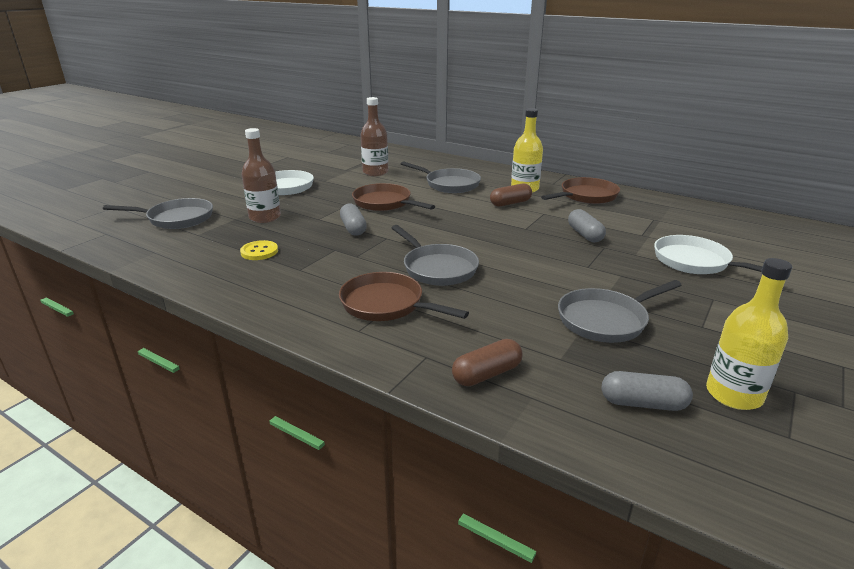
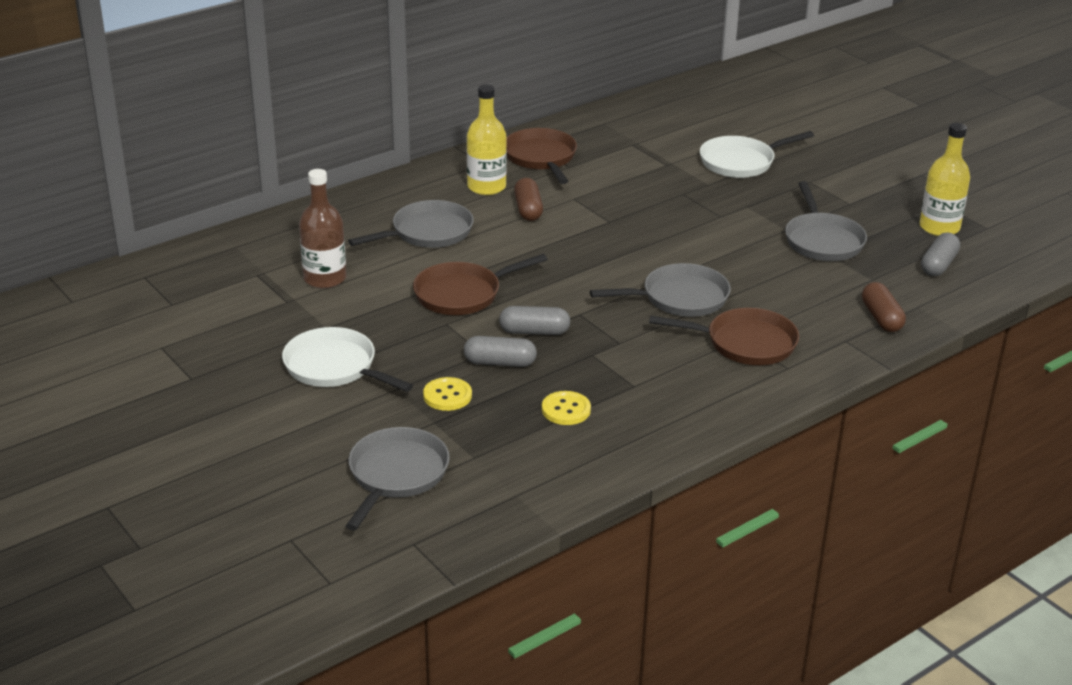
camera: 70 degrees left, 5 degrees up
brown bottle [242,128,281,223] -> yellow button [423,377,472,411]
brown pan [339,272,469,321] -> brown pan turned 135 degrees counterclockwise [649,308,799,365]
grey capsule [568,209,606,242] -> grey capsule moved to [464,336,537,367]

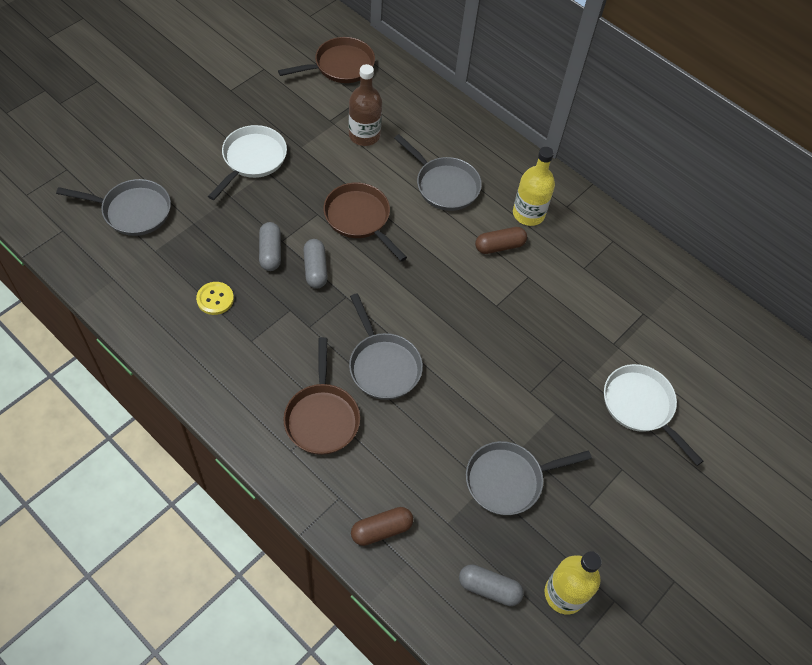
camera: 75 degrees right, 25 degrees up
yellow button [423,377,472,411] -> none
brown pan [506,128,577,184] -> brown pan moved to [278,37,375,83]

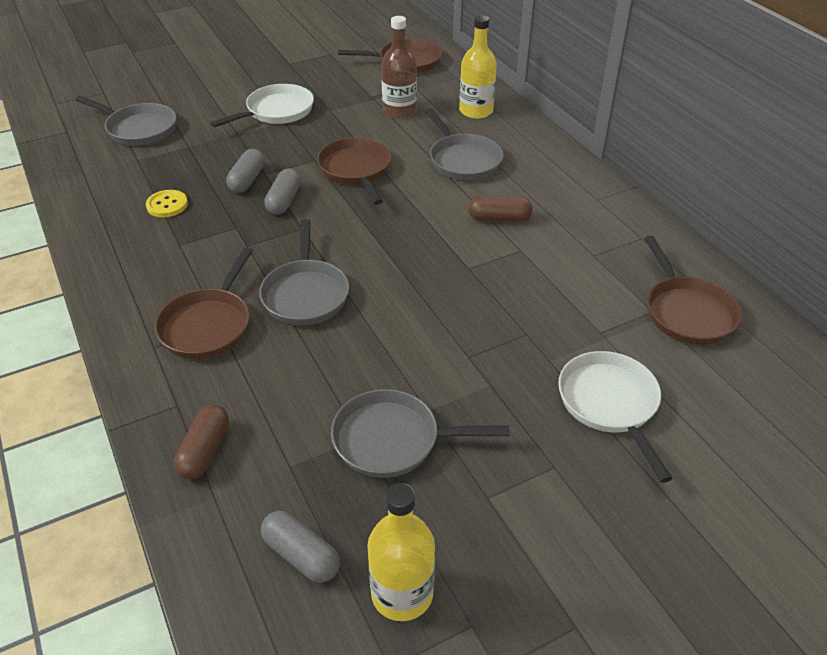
camera: 25 degrees right, 15 degrees down
brown capsule [351,507,413,546] -> brown capsule turned 75 degrees counterclockwise [173,405,229,480]
yellow bottle [513,147,555,226] -> yellow bottle moved to [459,15,497,119]
none -> brown pan [644,236,742,345]

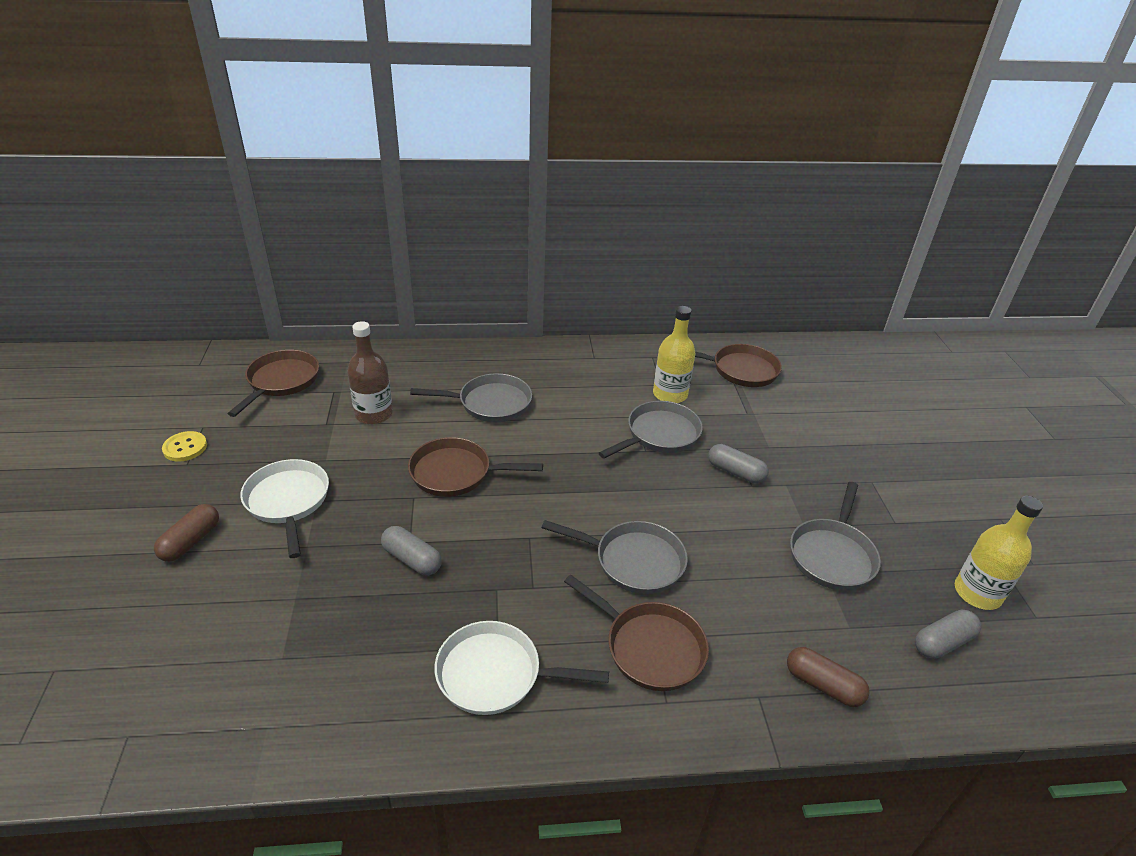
camera: 70 degrees left, 5 degrees down
grey pan [75,96,176,146] -> grey pan moved to [599,401,703,459]
yellow button [146,190,188,217] -> yellow button moved to [162,431,207,462]
grey capsule [264,168,301,215] -> grey capsule moved to [708,444,769,484]
yellow bottle [459,15,497,119] -> yellow bottle moved to [653,306,696,403]
brown capsule [468,196,533,222] -> brown capsule moved to [154,504,219,562]
white pan [558,351,673,483] -> white pan moved to [435,621,609,715]

